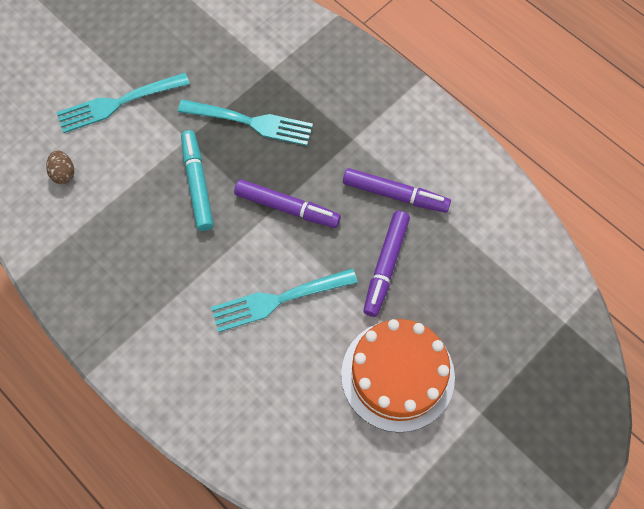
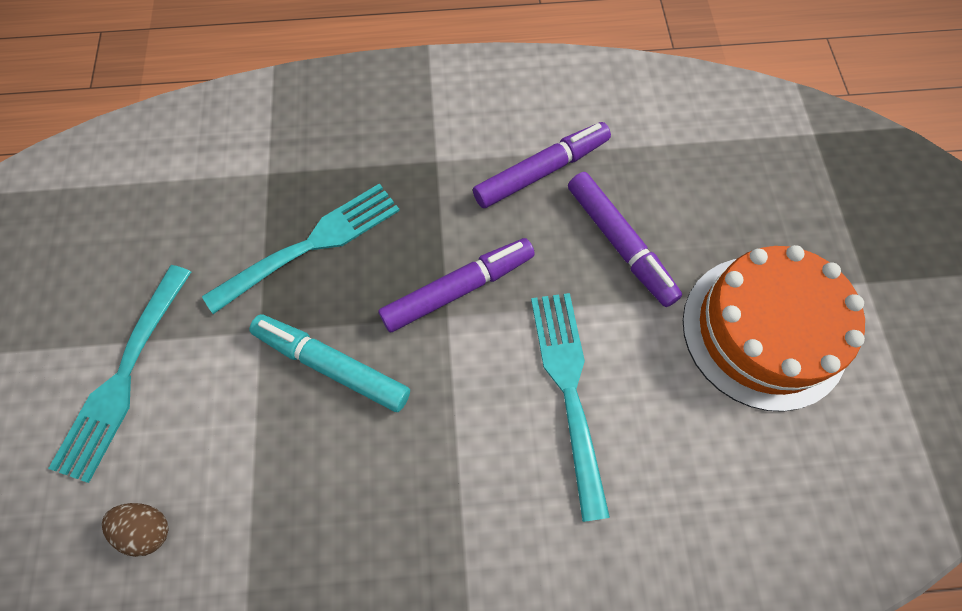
camera: 50 degrees left, 0 degrees up
turquoise fork [211,268,358,332] -> turquoise fork turned 150 degrees clockwise [531,293,610,522]

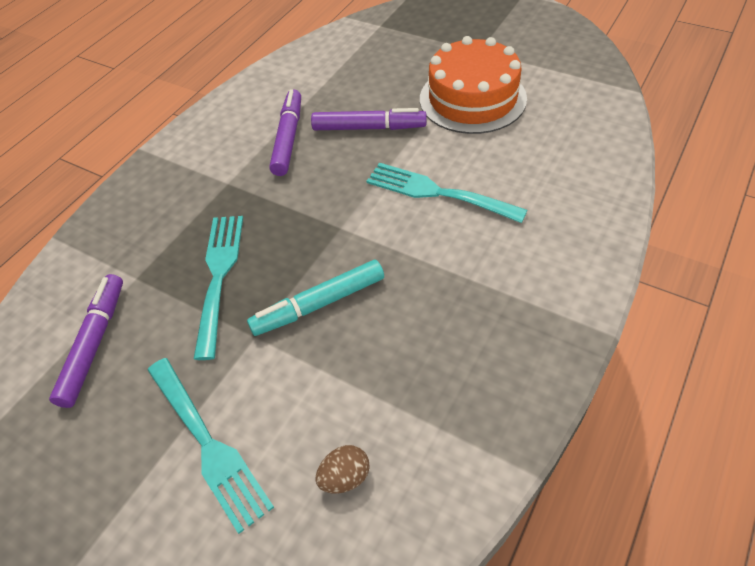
camera: 50 degrees left, 15 degrees down
purple marker [378,238,535,332] -> purple marker moved to [49,274,123,408]

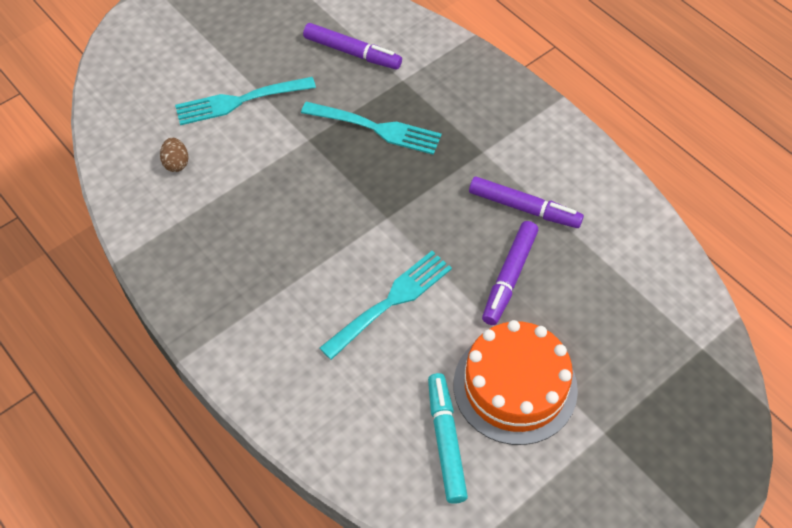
camera: 105 degrees right, 5 degrees up
turquoise marker [247,260,384,336] -> turquoise marker moved to [428,373,468,504]

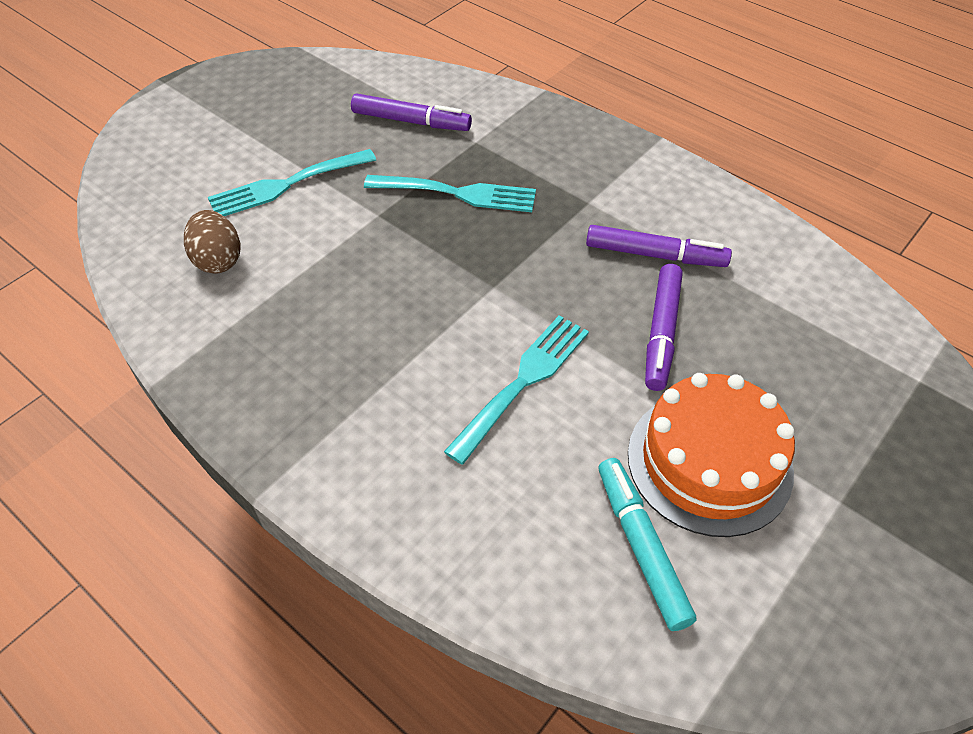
camera: 10 degrees left, 5 degrees down
brown egg [160,138,188,172] -> brown egg [184,210,240,273], size x1.51

